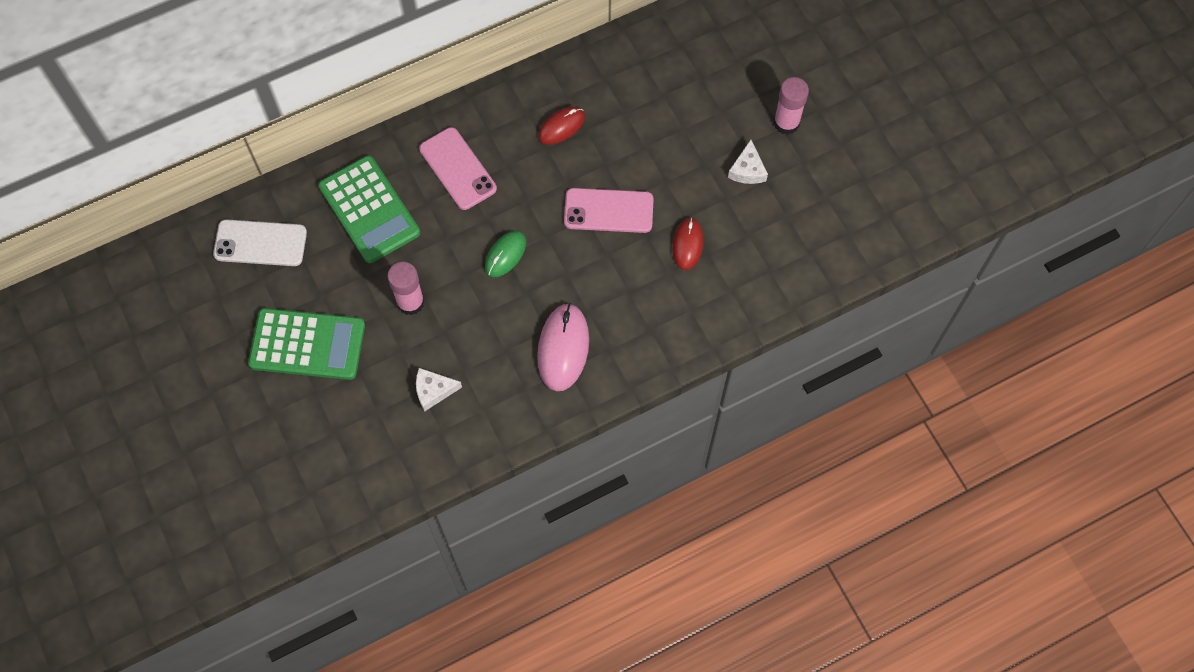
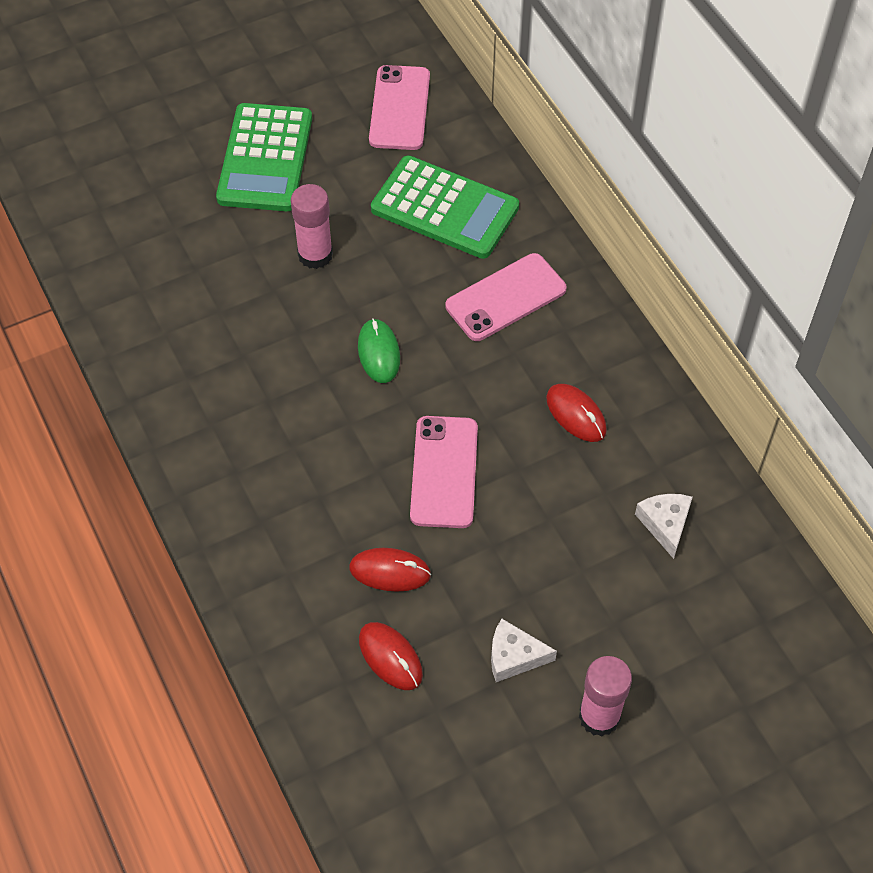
camera: 90 degrees right, 10 degrees down
white phone [213,219,307,266] -> pink phone [369,65,430,150]
green calculator [318,155,420,263] -> green calculator turned 120 degrees counterclockwise [371,155,519,259]
white cheese [416,368,462,411] -> white cheese moved to [635,494,692,559]
green mouse [485,231,526,277] -> green mouse turned 45 degrees clockwise [358,318,400,383]
pink mouse [537,303,589,391] -> none
none -> red mouse [359,622,423,690]

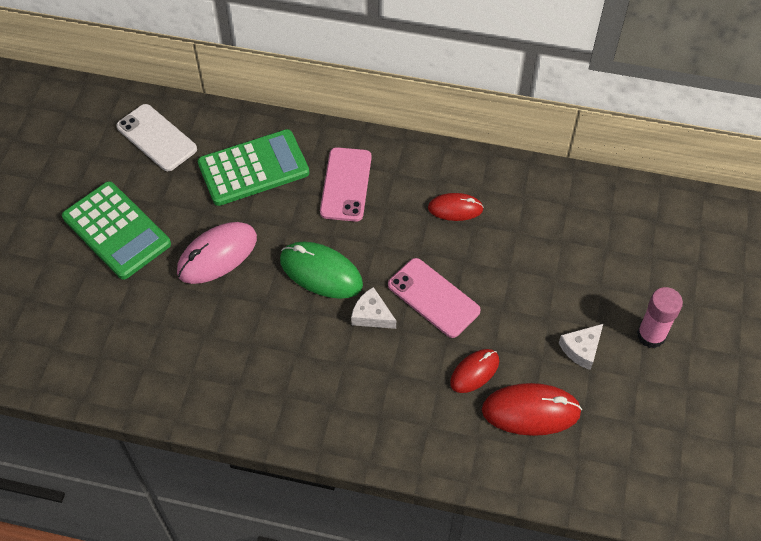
camera: 50 degrees left, 0 degrees up
pink glue stick [291,184,333,269] -> pink mouse [177,222,257,284]
green mouse [358,318,400,383] -> green mouse [280,241,363,299], size x1.60
red mouse [359,622,423,690] -> red mouse [482,383,582,436], size x1.60
pink phone [369,65,430,150] -> white phone [116,104,197,171]
white cheese [635,494,692,559] -> white cheese moved to [351,287,396,329]

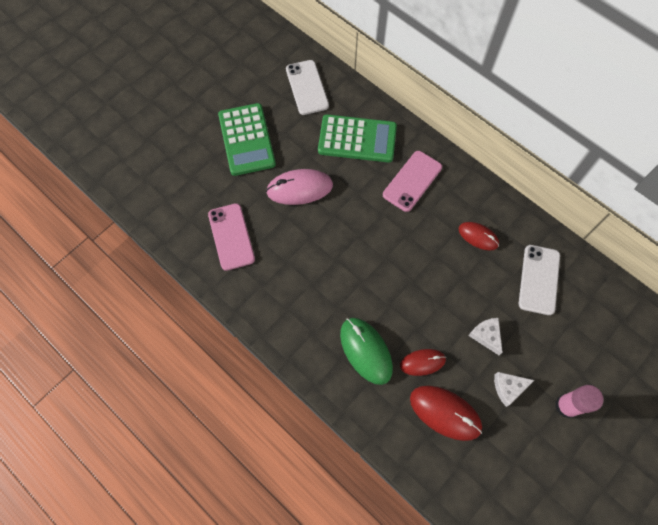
camera: 30 degrees right, 10 degrees up
green mouse [280,241,363,299] -> green mouse moved to [340,318,393,385]
white cheese [351,287,396,329] -> white cheese moved to [468,318,503,355]
pink phone [388,258,481,338] -> pink phone moved to [208,203,255,271]
none -> white phone [519,245,560,315]

